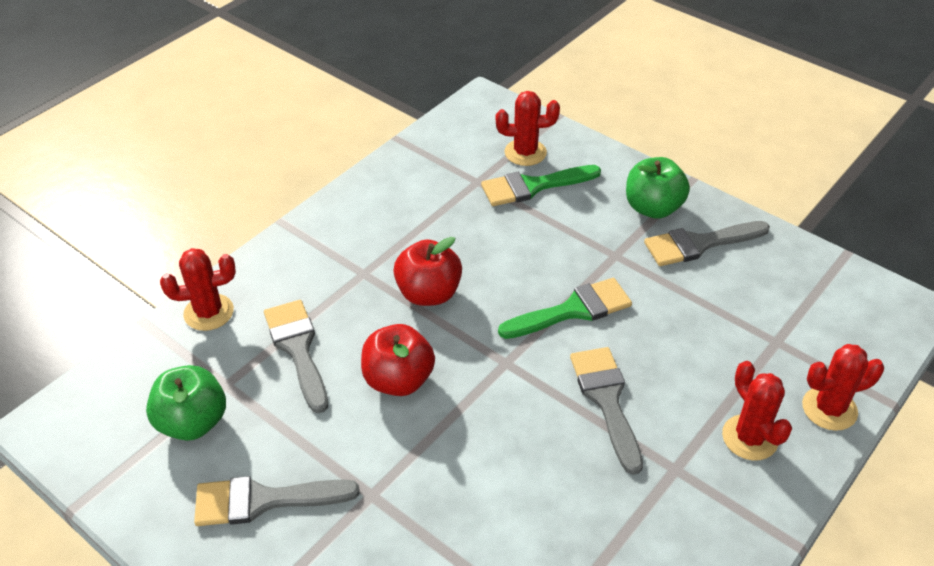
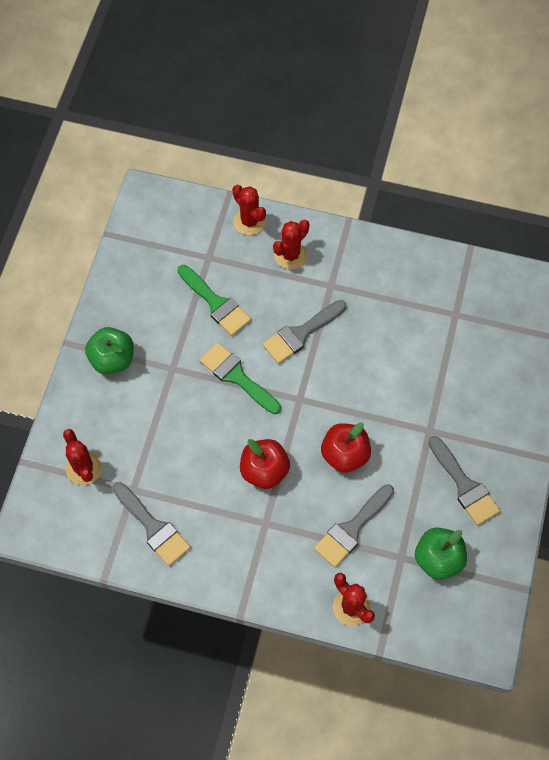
camera: 115 degrees left, 20 degrees up
green brush [481,165,601,206] -> green brush moved to [178,265,251,336]
grey brush [644,221,770,266] -> grey brush moved to [113,482,191,566]

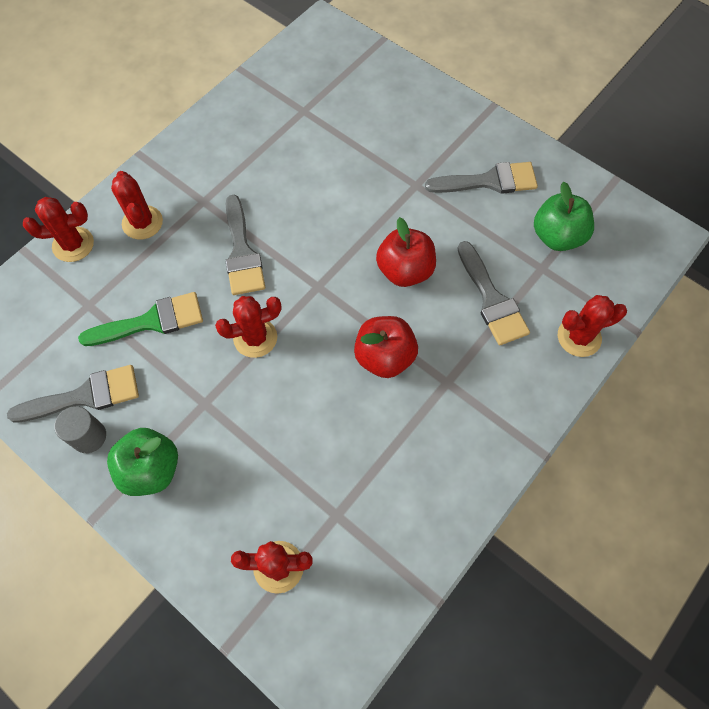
camera: 65 degrees left, 0 degrees up
grey brush [113,482,191,566] -> grey brush moved to [7,365,139,423]
green brush [200,342,281,414] -> red cactus [215,296,281,358]
none -> grey cylinder [54,406,106,453]

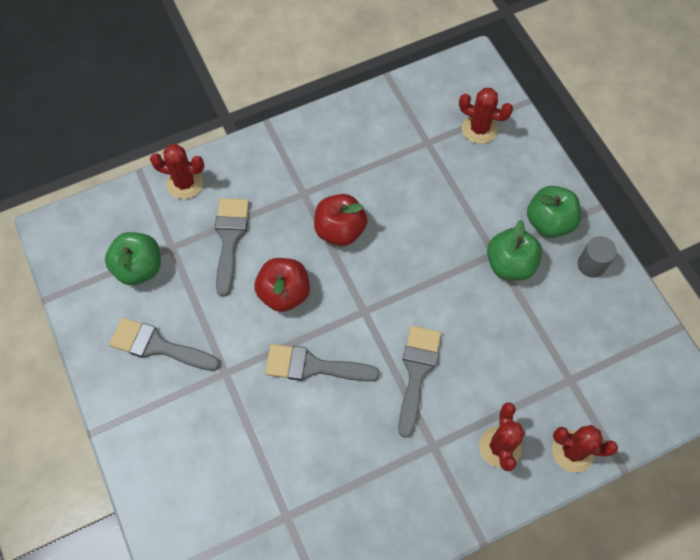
camera: 155 degrees left, 0 degrees up
grey brush [7,365,139,423] -> grey brush moved to [265,344,380,381]
green brush [78,292,203,346] -> none
red cactus [215,296,281,358] -> none
none -> green apple [487,220,542,281]

